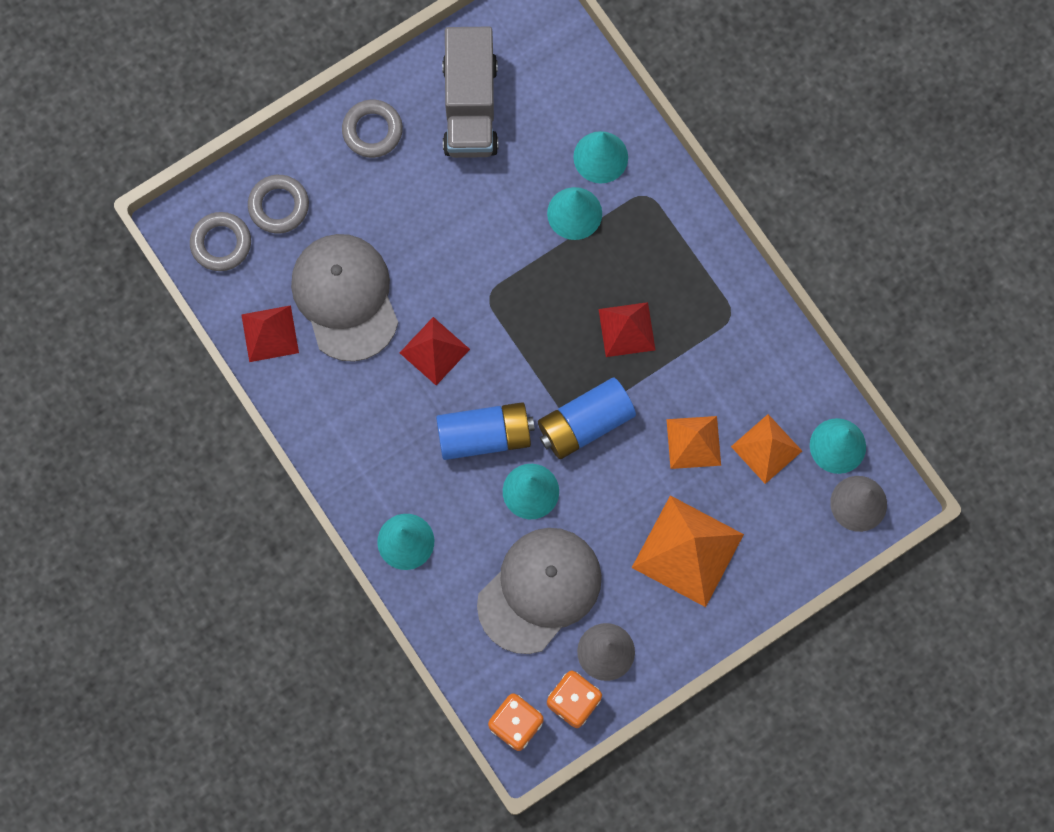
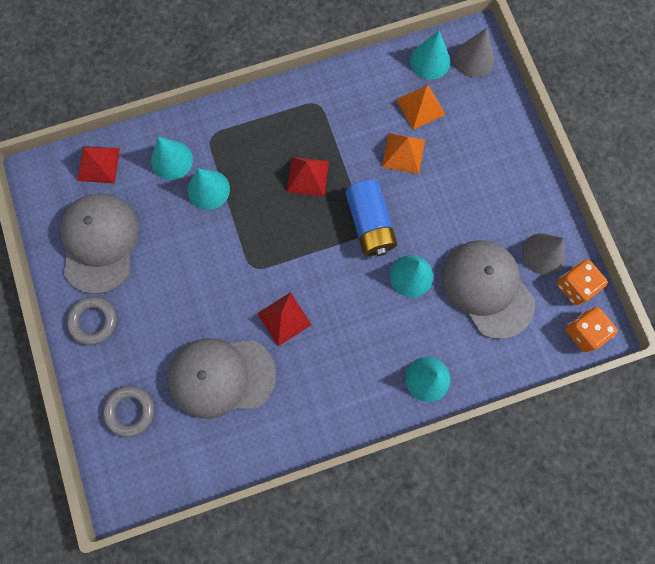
camera: 75 degrees left, 0 degrees up
grey ring [190,212,251,271] -> none
red pyramid [241,305,299,362] -> red pyramid moved to [77,146,120,184]
blue battery [436,402,535,460] -> none
grey truck [442,27,498,158] -> grey cap [60,193,139,294]
orange pyramid [632,495,744,607] -> none

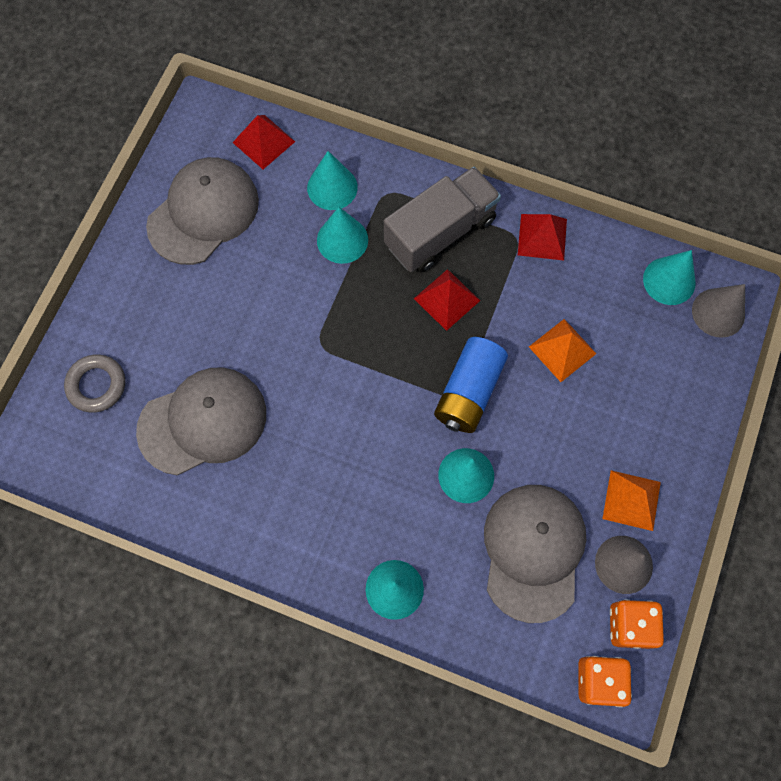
camera: 40 degrees right, 5 degrees down
grey ring [67,296,117,345] -> none
grey cap [168,338,276,419] -> grey cap turned 120 degrees clockwise [136,367,266,476]
red pyramid [257,292,312,346] -> red pyramid moved to [518,214,567,260]
orange pyramid [396,85,446,130] -> orange pyramid moved to [602,470,661,531]
none -> grey truck [384,167,501,273]

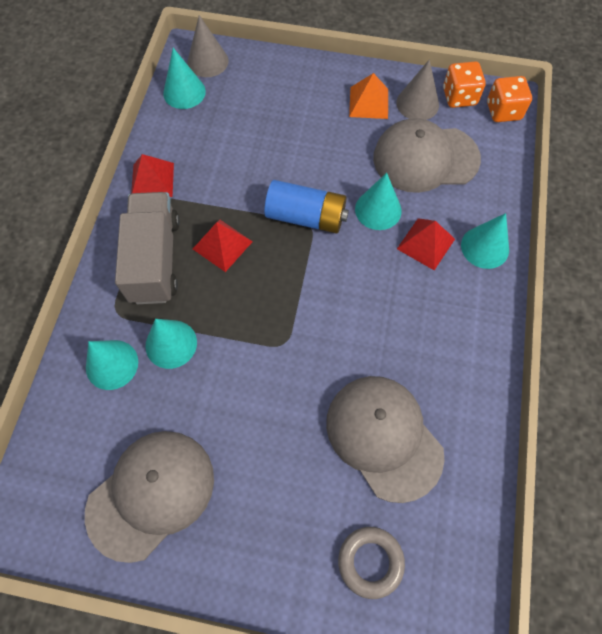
camera: 100 degrees left, 5 degrees down
grey cap [146,157,259,265] -> grey cap turned 105 degrees clockwise [85,431,214,563]
red pyramid [232,115,295,169] -> red pyramid moved to [397,218,455,270]
grey truck [384,167,501,273] -> grey truck turned 45 degrees clockwise [115,192,180,304]
orange pyramid [529,319,596,382] -> none

